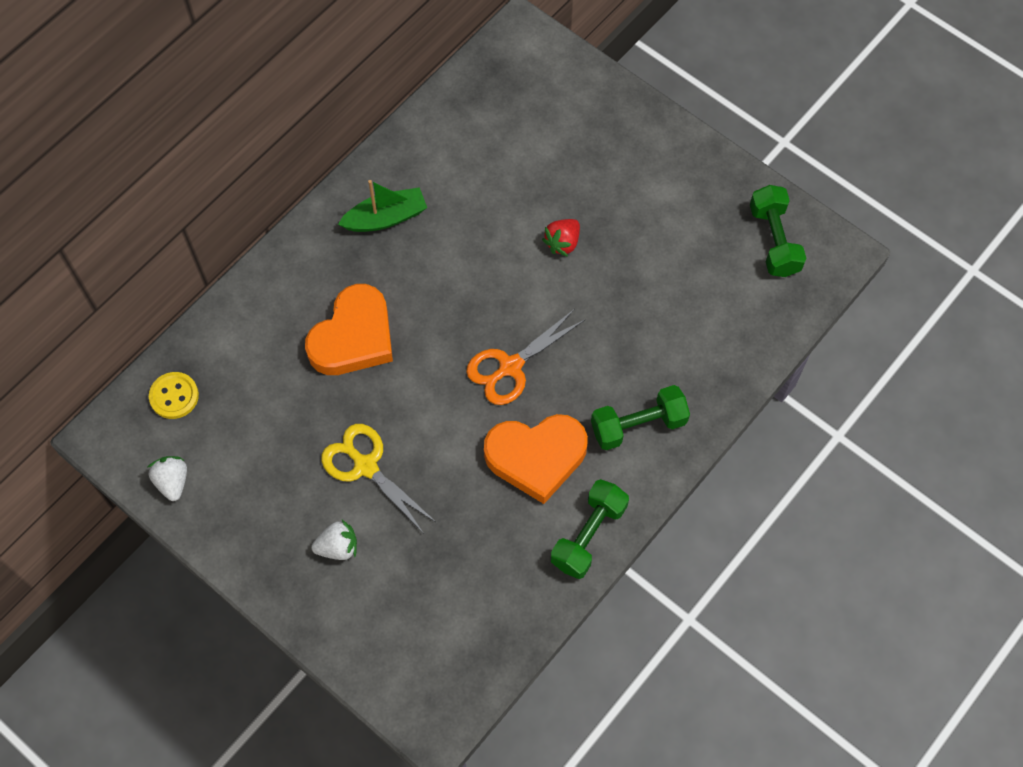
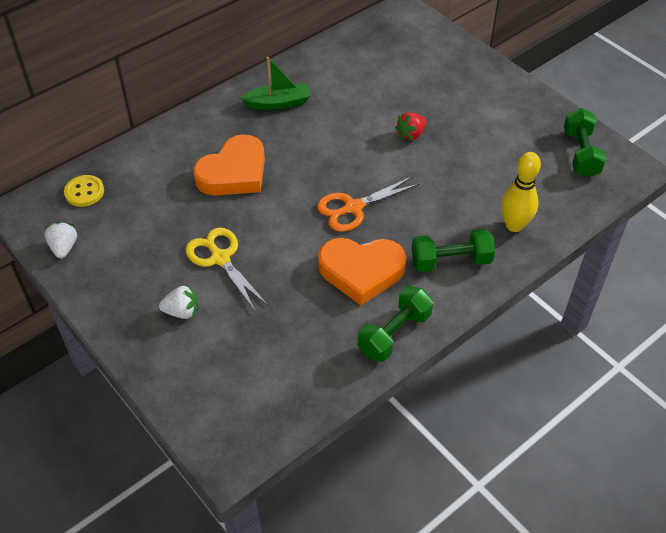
camera: 10 degrees right, 15 degrees down
none -> yellow bowling pin [501,152,541,232]

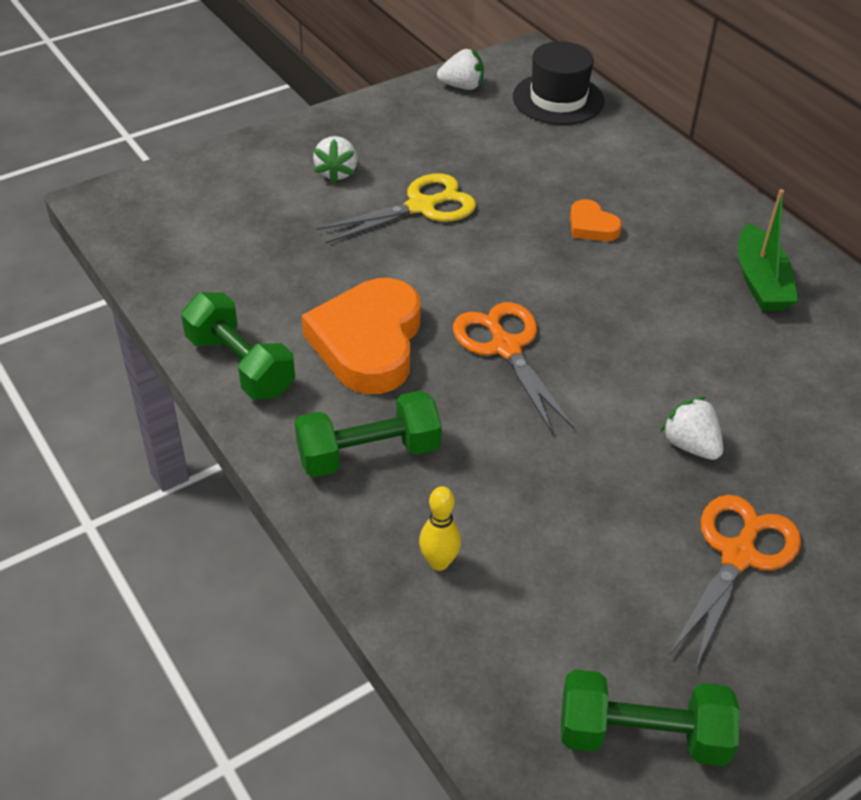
camera: 95 degrees right, 5 degrees down
yellow button [64,175,104,207] -> black hat [513,41,605,125]
orange heart [193,134,265,195] -> orange heart [570,199,622,241], size x0.47
red strawberry [395,112,426,141] -> white strawberry [660,397,723,460]
green dumbbell [411,229,495,272] -> green dumbbell turned 75 degrees clockwise [295,390,442,477]
yellow bowling pin [501,152,541,232] -> yellow bowling pin [419,486,461,571], size x0.59
none -> orange scissors [669,495,801,670]

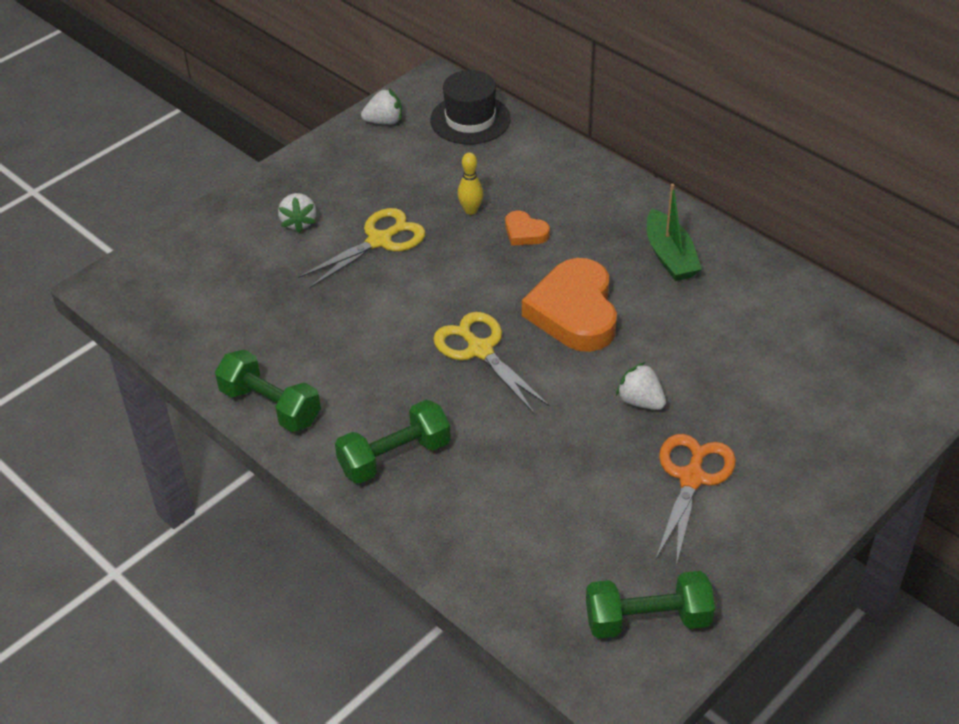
camera: 10 degrees left, 0 degrees up
orange heart [302,278,421,394] -> orange heart moved to [522,258,617,352]
yellow bowling pin [419,486,461,571] -> yellow bowling pin moved to [458,152,483,215]
orange scissors [453,302,575,434] -> yellow scissors [433,312,550,413]

